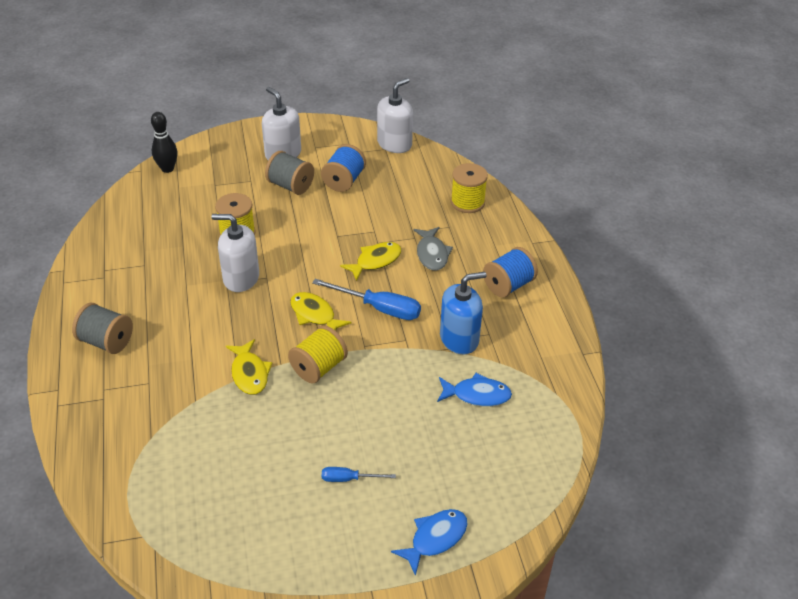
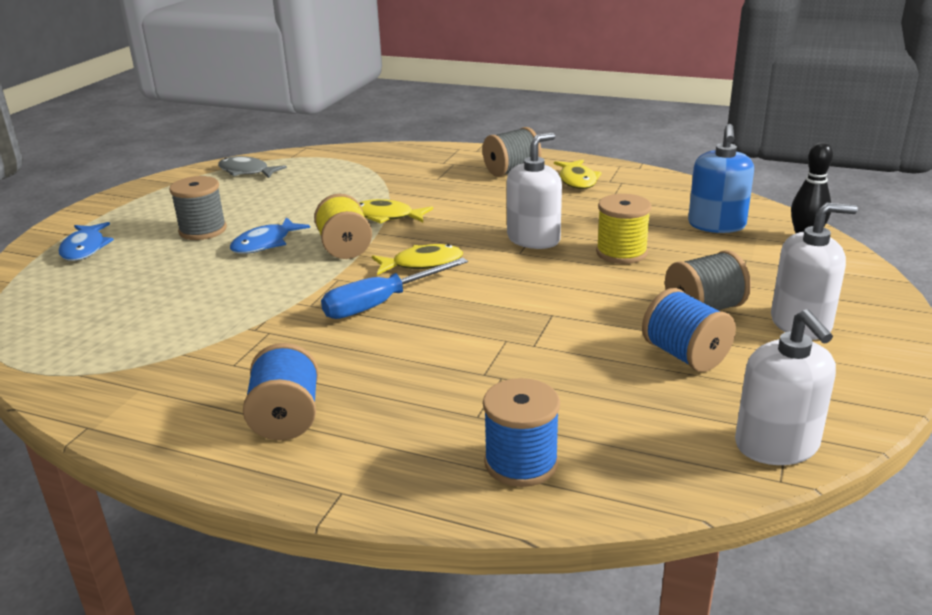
camera: 125 degrees right, 15 degrees down
blue screwdriver [322,467,396,482] -> grey spool [169,176,227,240]
yellow fish [340,242,401,281] -> yellow fish moved to [554,160,602,189]
grey fish [413,227,453,271] -> grey fish moved to [218,156,287,178]
blue fish [437,373,512,406] -> blue fish moved to [230,217,310,254]
blue soap dispenser [440,272,487,354] -> blue soap dispenser moved to [688,124,754,233]
yellow spool [451,163,488,213] -> blue spool [483,378,560,487]

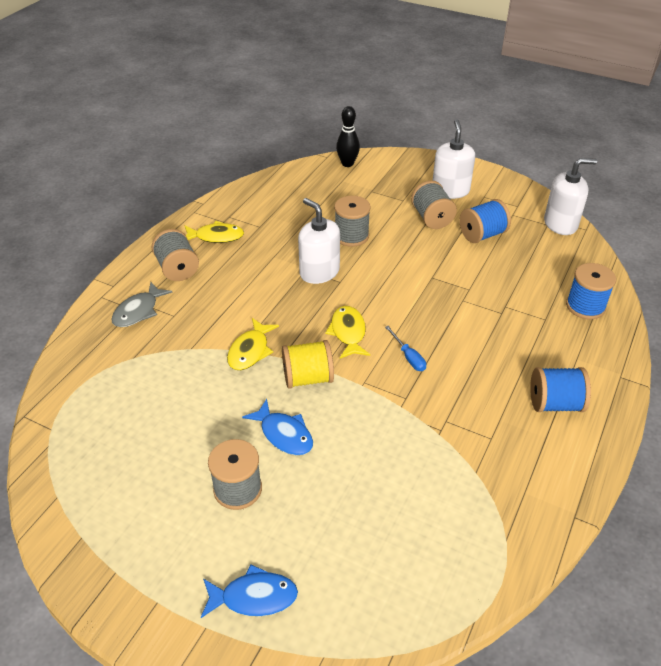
camera: 85 degrees left, 15 degrees up
grey fish [218,156,287,178] -> grey fish moved to [112,282,173,327]
blue screwdriver [321,258,468,319] -> blue screwdriver [385,326,426,371], size x0.55
yellow spool [596,194,651,264] -> grey spool [334,196,371,247]
blue soap dispenser [688,124,754,233] -> none

